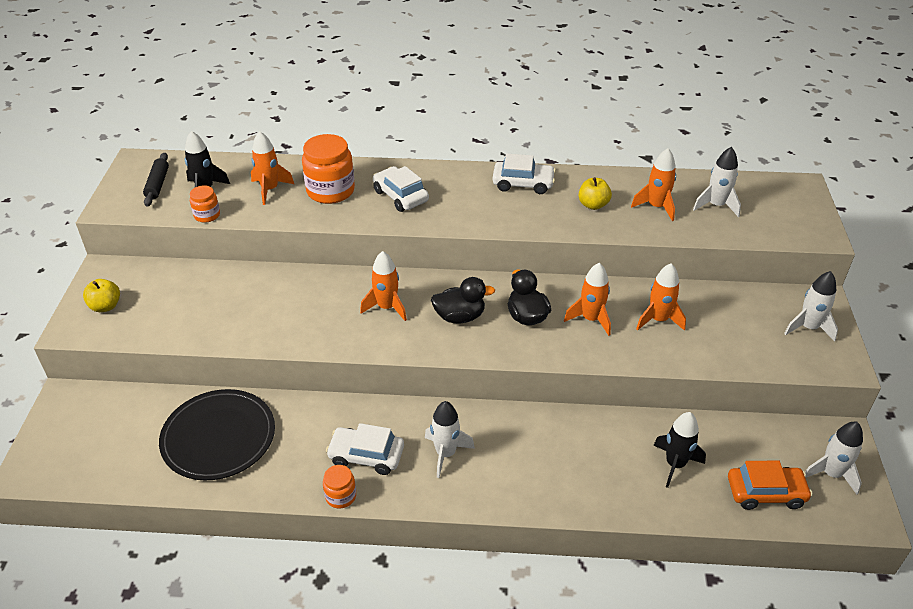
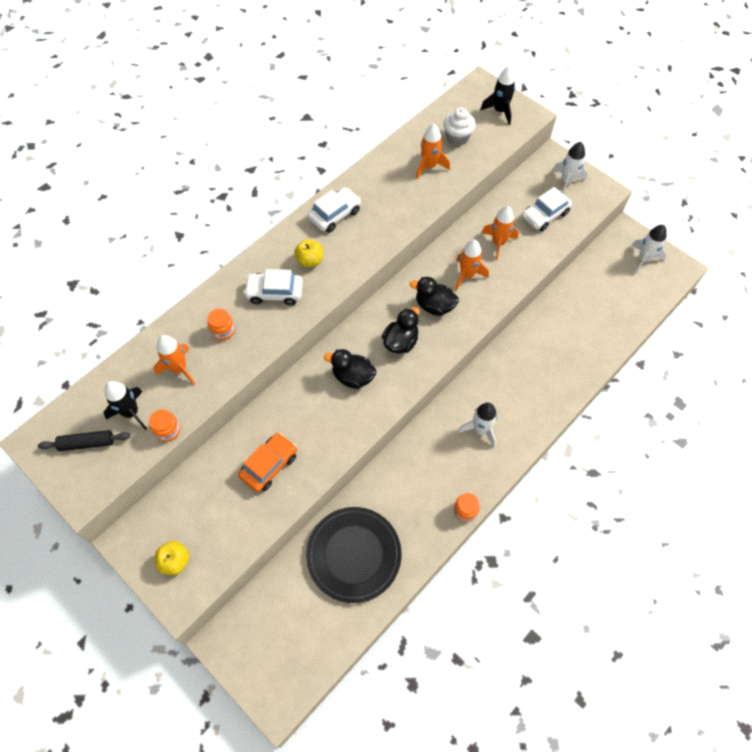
camera: 50 degrees left, 20 degrees up
black rolling pin [143,153,169,206] -> black rolling pin turned 45 degrees counterclockwise [38,430,131,451]
orange jar [302,134,355,204] -> orange jar [207,309,235,341], size x0.52
white car [326,423,404,475] -> white car moved to [522,187,572,231]
orange rocket [360,251,407,321] -> black duck [324,349,376,389]
yellow apple [579,177,612,210] -> yellow apple moved to [294,239,323,268]
black rocket [653,412,706,488] -> black rocket moved to [480,66,515,125]
white rocket [693,147,741,217] -> white cupcake [443,107,476,146]
orange car [728,461,812,510] -> orange car moved to [238,433,297,492]

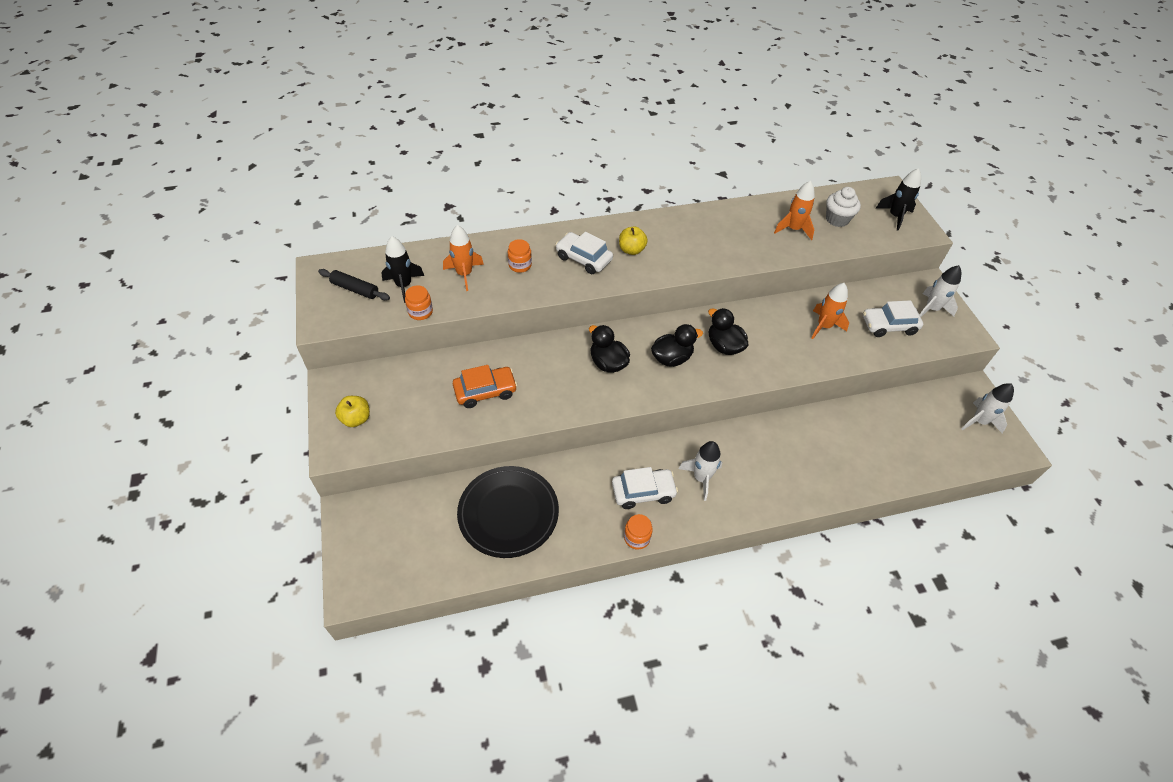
camera: 30 degrees right, 10 degrees down
white car [308,187,361,232] -> white car moved to [612,467,678,509]
orange rocket [455,239,489,291] -> none

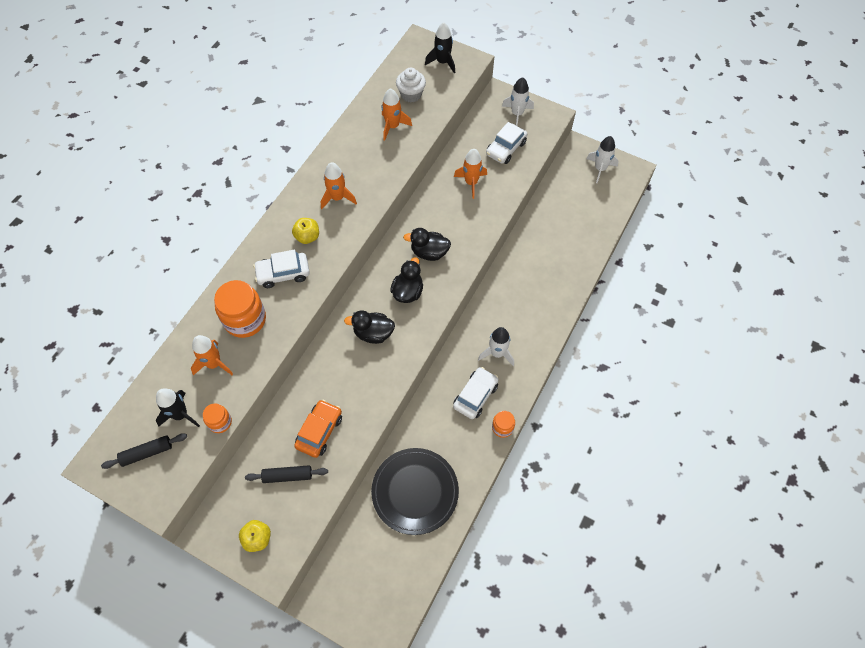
camera: 45 degrees left, 10 degrees up
orange jar [508,239,532,273] -> orange jar [214,280,266,338], size x1.92
none -> black rolling pin [245,465,328,483]
none -> orange rocket [321,162,357,209]

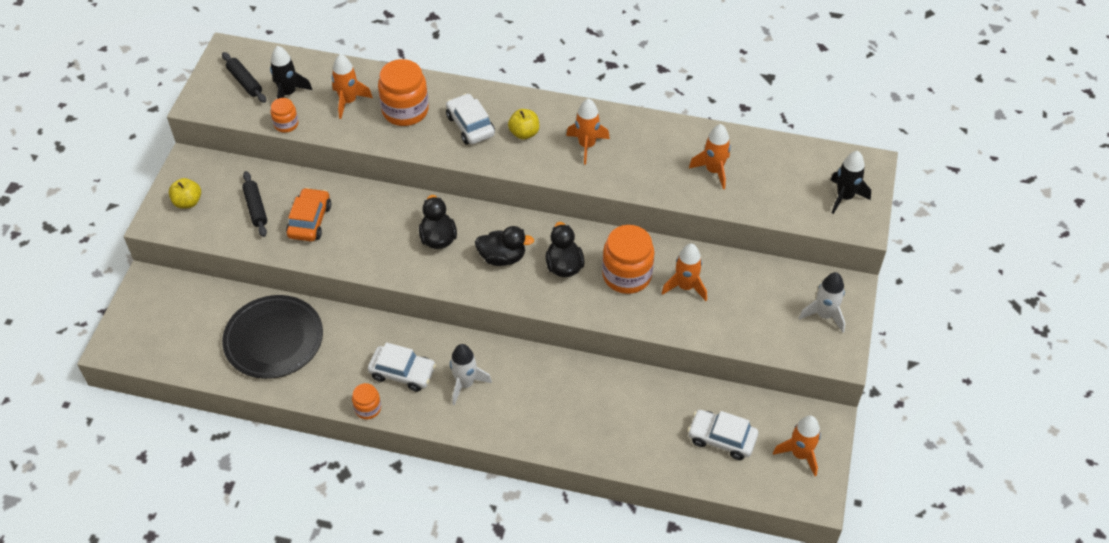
camera: 75 degrees right, 10 degrees down
orange car [294,400,342,458] -> orange car turned 90 degrees counterclockwise [286,188,331,241]
white cupcake [396,67,426,102] -> none
white car [486,122,527,164] -> white car moved to [687,410,758,460]
white rocket [587,136,618,183] -> orange rocket [773,415,821,476]
none -> orange jar [602,225,654,294]

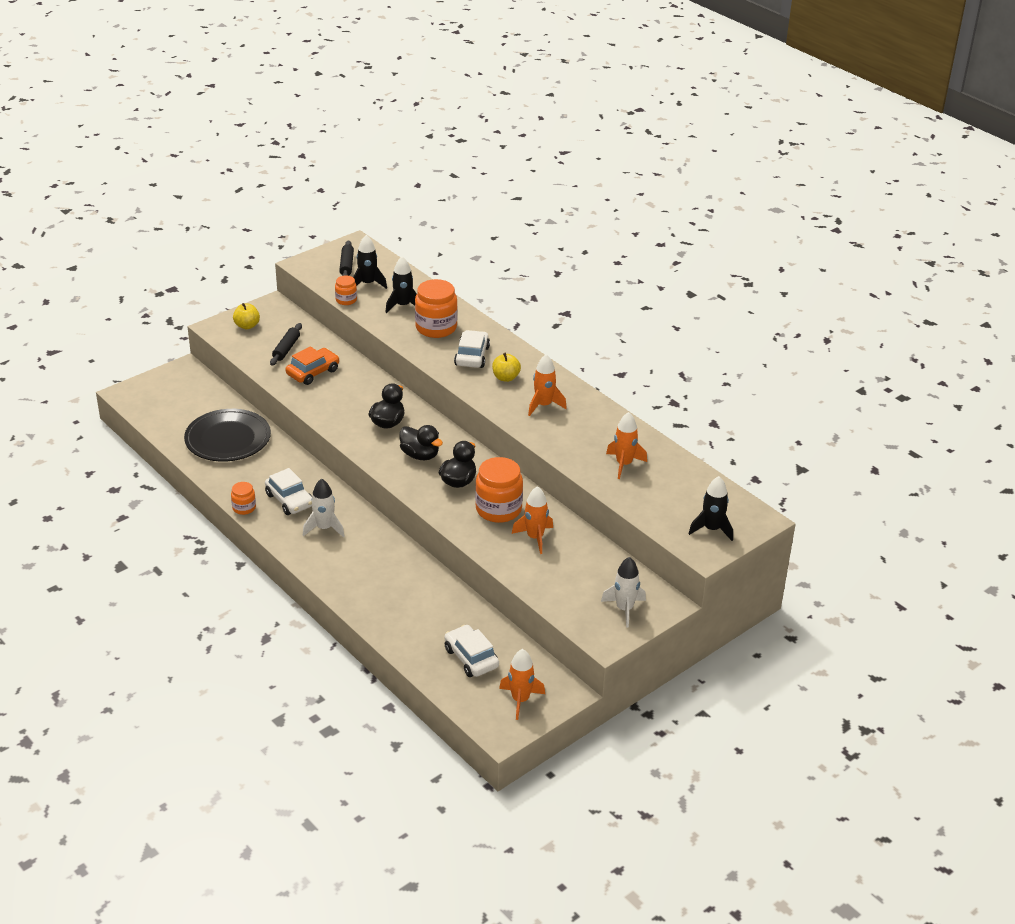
camera: 35 degrees right, 15 degrees down
orange rocket [332,54,373,119] -> black rocket [385,256,417,313]

